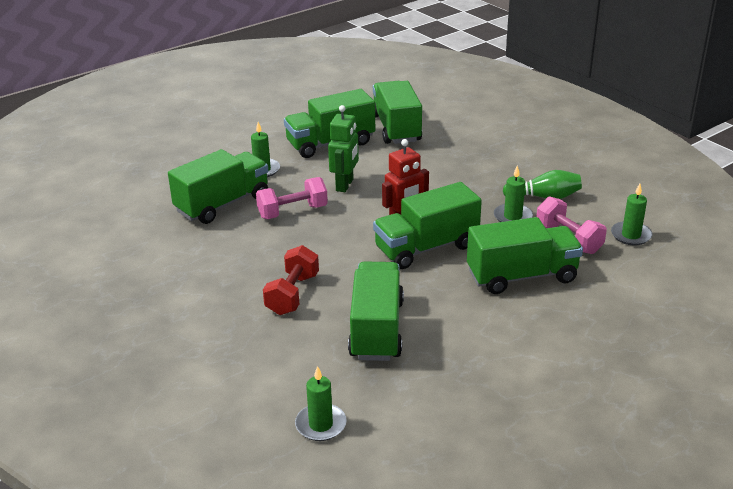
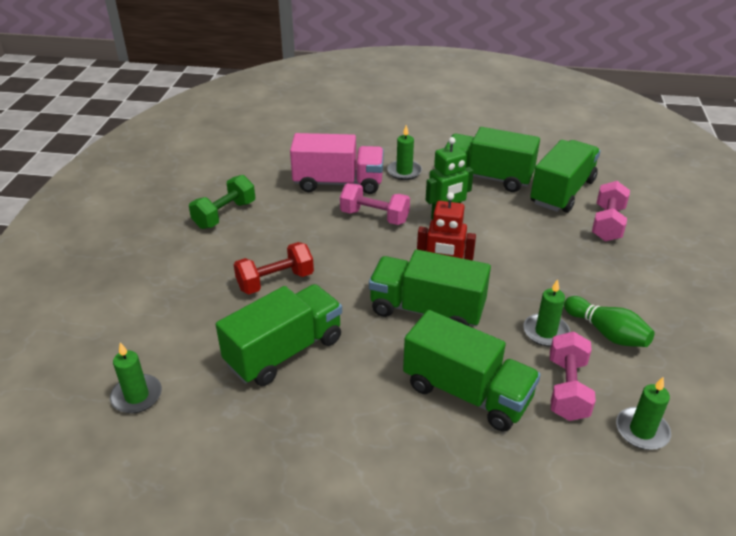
camera: 45 degrees right, 5 degrees up
green truck [168,149,268,224] -> pink truck [290,133,384,194]
none -> green dumbbell [189,175,255,229]
none -> pink dumbbell [592,181,630,241]

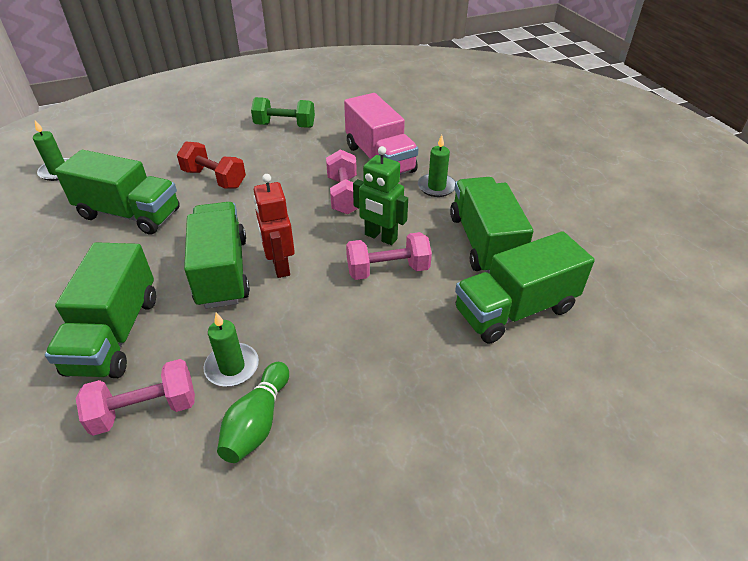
camera: 60 degrees right, 5 degrees up
green truck [530,140,601,213] -> green truck turned 150 degrees clockwise [455,231,595,344]
pink dumbbell [592,181,630,241] -> pink dumbbell moved to [346,232,432,280]
green candle [616,377,671,450] -> none

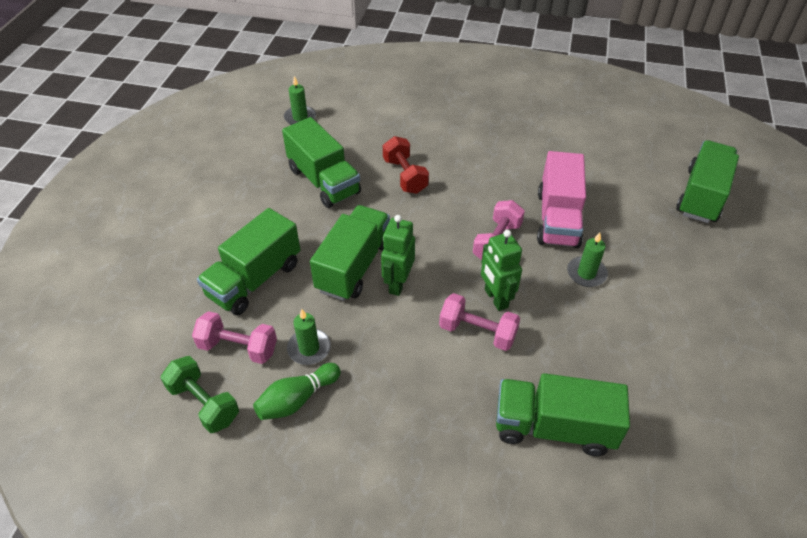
camera: 35 degrees right, 5 degrees up
green dumbbell [251,97,315,128] -> green dumbbell moved to [161,356,239,433]
red robot [253,174,295,278] -> green robot [381,215,415,296]
green truck [450,177,533,273] -> green truck moved to [676,140,739,223]

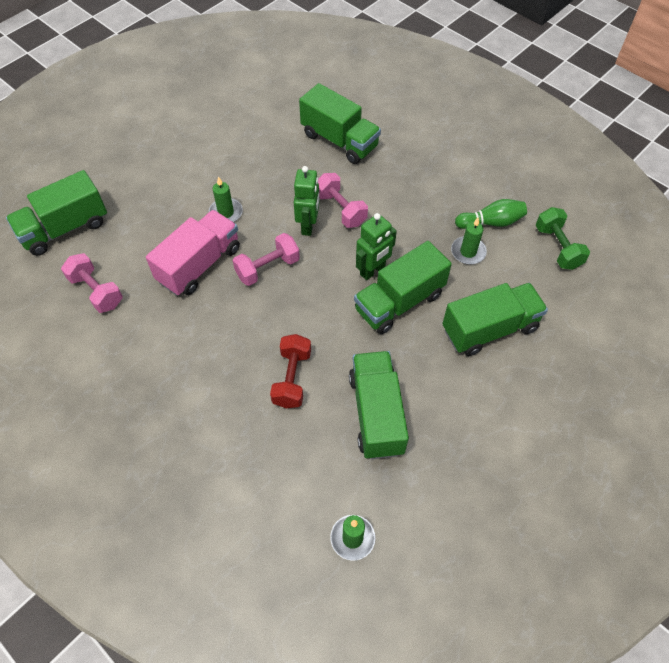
camera: 150 degrees left, 10 degrees up
pink dumbbell [192,311,277,364] -> pink dumbbell moved to [61,253,123,313]

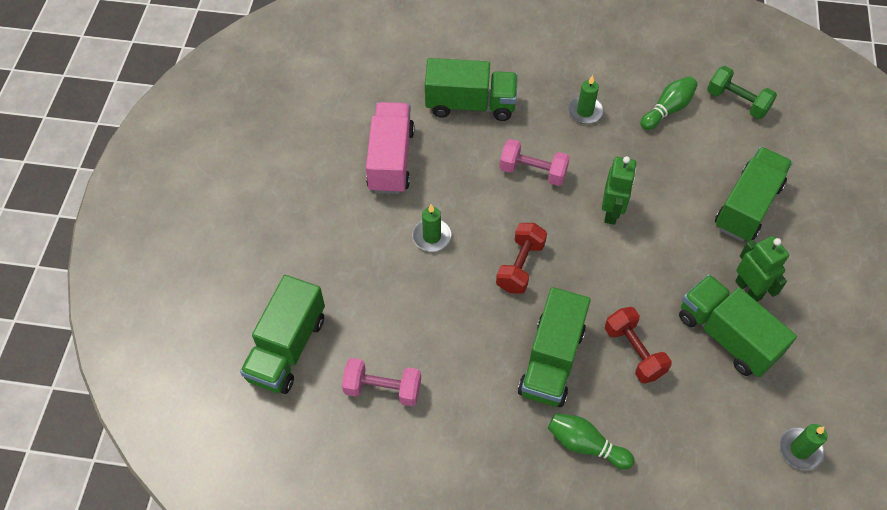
camera: 35 degrees left, 0 degrees up
pink truck [146,210,240,296] -> pink truck moved to [366,102,414,194]
pink dumbbell [233,233,300,286] -> red dumbbell [496,223,547,294]
green robot [294,166,320,236] -> green robot moved to [735,236,789,302]
green truck [354,241,452,334] -> green truck moved to [518,287,591,407]
green candle [451,218,487,264] -> green candle moved to [568,75,604,124]
none -> green bowling pin [548,413,634,469]

